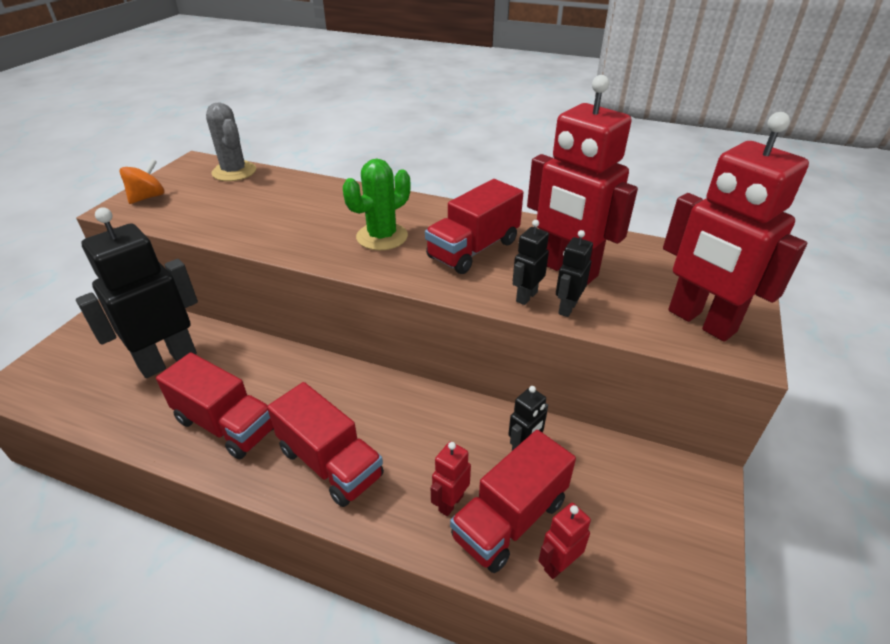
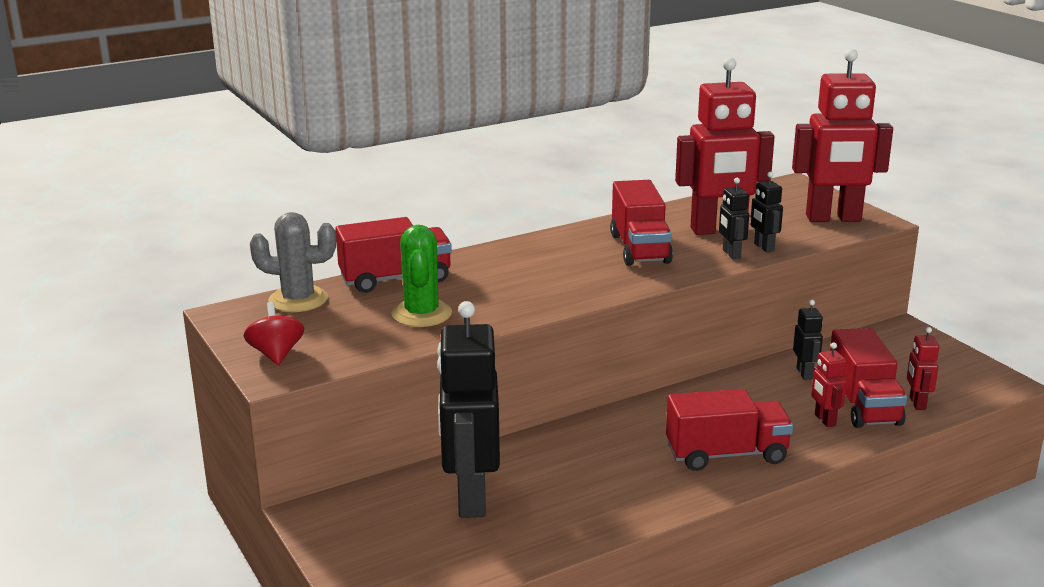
camera: 50 degrees left, 15 degrees down
orange spinning top [119,159,165,204] -> red spinning top [244,302,304,365]
red truck [156,352,274,459] -> red truck moved to [335,217,452,293]
green cactus [343,159,411,250] -> green cactus moved to [392,225,452,327]

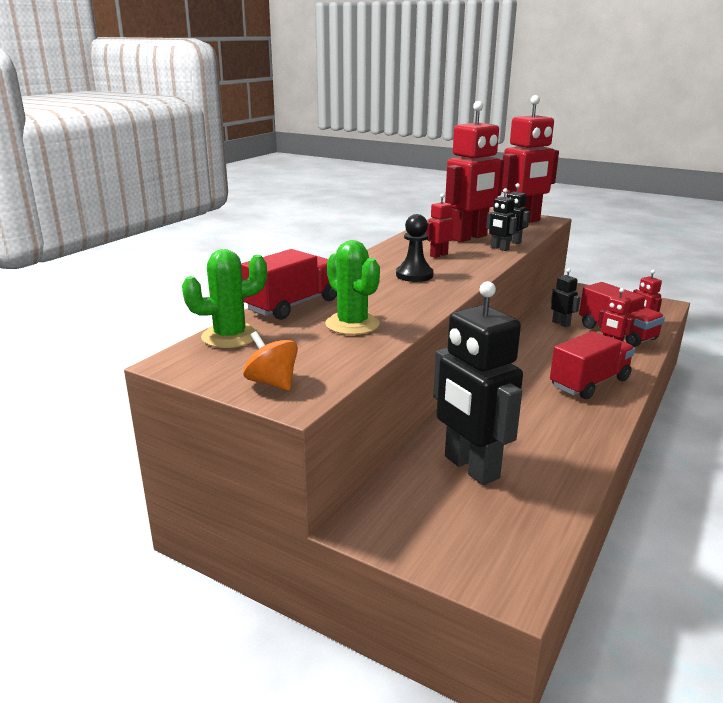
camera: 30 degrees left, 0 degrees up
red spinning top [244,302,304,365] -> orange spinning top [243,331,298,391]
grey cactus [250,212,336,312] -> green cactus [182,249,267,348]
red truck [610,180,673,266] -> red robot [426,193,453,258]
none -> black pawn [396,214,434,282]

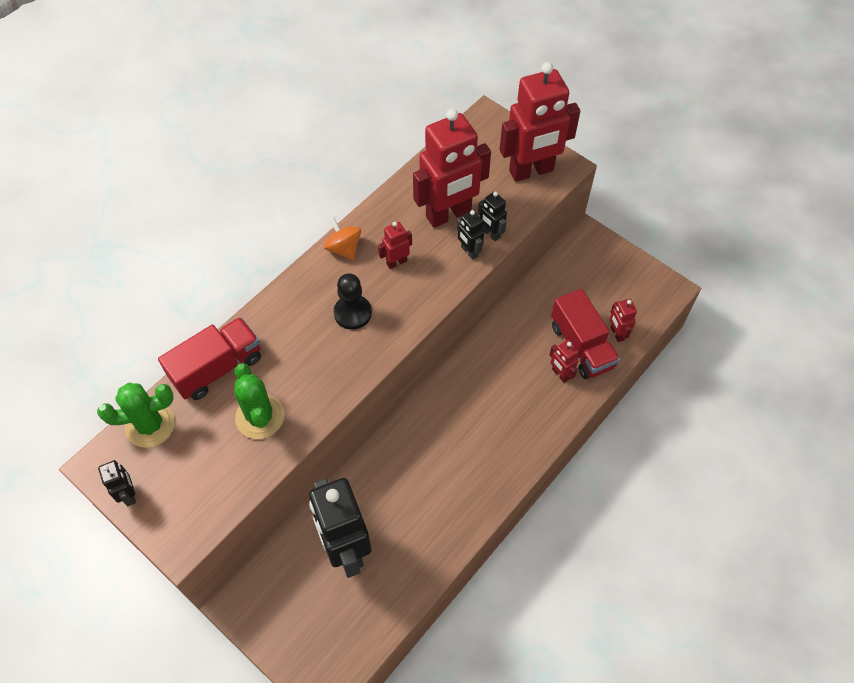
camera: 10 degrees right, 35 degrees up
orange spinning top [243,331,298,391] -> orange spinning top moved to [324,217,361,261]
red truck [550,331,635,399] -> none
black robot [551,268,581,327] -> black robot moved to [98,460,136,506]

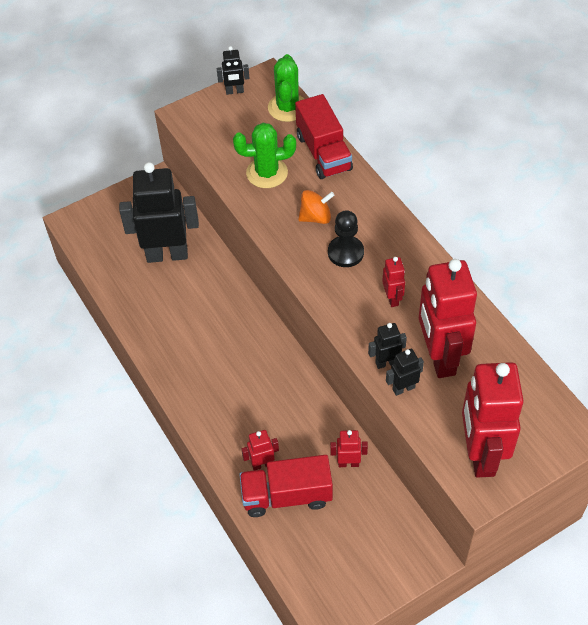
camera: 110 degrees right, 5 degrees down
orange spinning top [324,217,361,261] -> orange spinning top moved to [298,190,334,224]
red robot [609,299,637,342] -> red robot moved to [330,430,368,467]

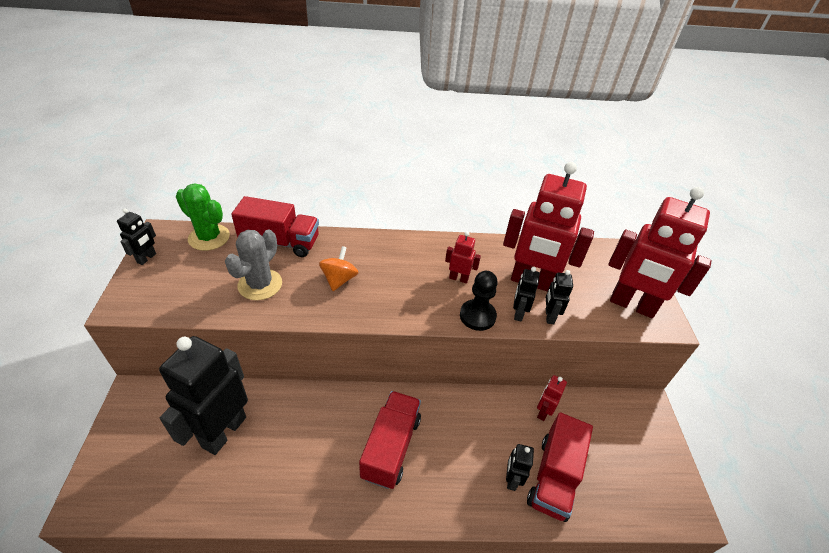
camera: 65 degrees left, 10 degrees down
green cactus [233,123,296,188] -> grey cactus [225,230,282,300]
red robot [241,430,279,470] -> black robot [506,444,534,491]
black pawn [328,210,364,267] -> black pawn moved to [460,271,498,331]
none -> red truck [359,391,421,489]

